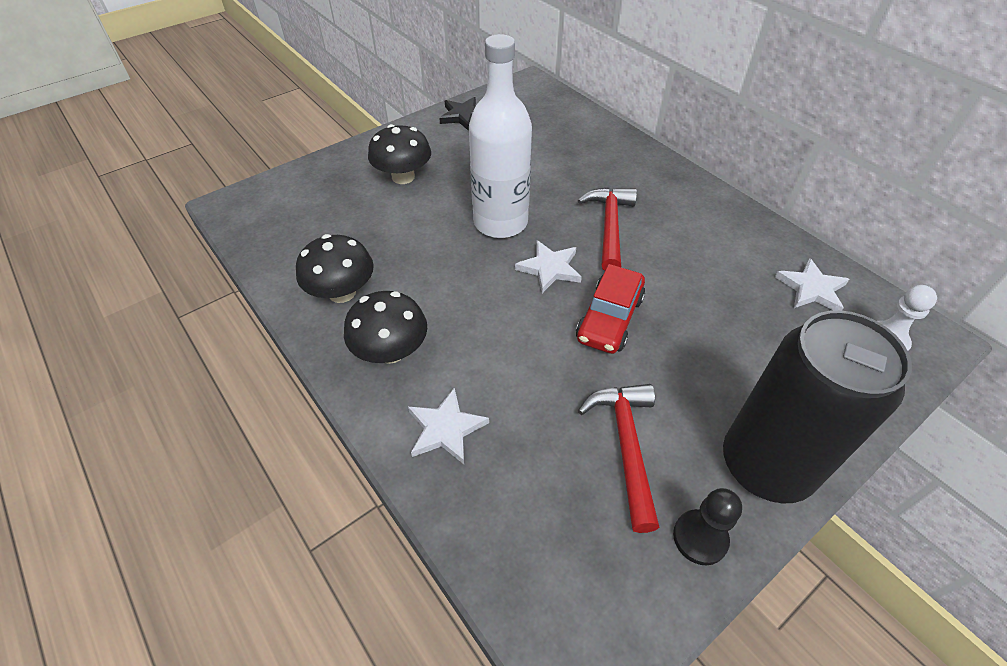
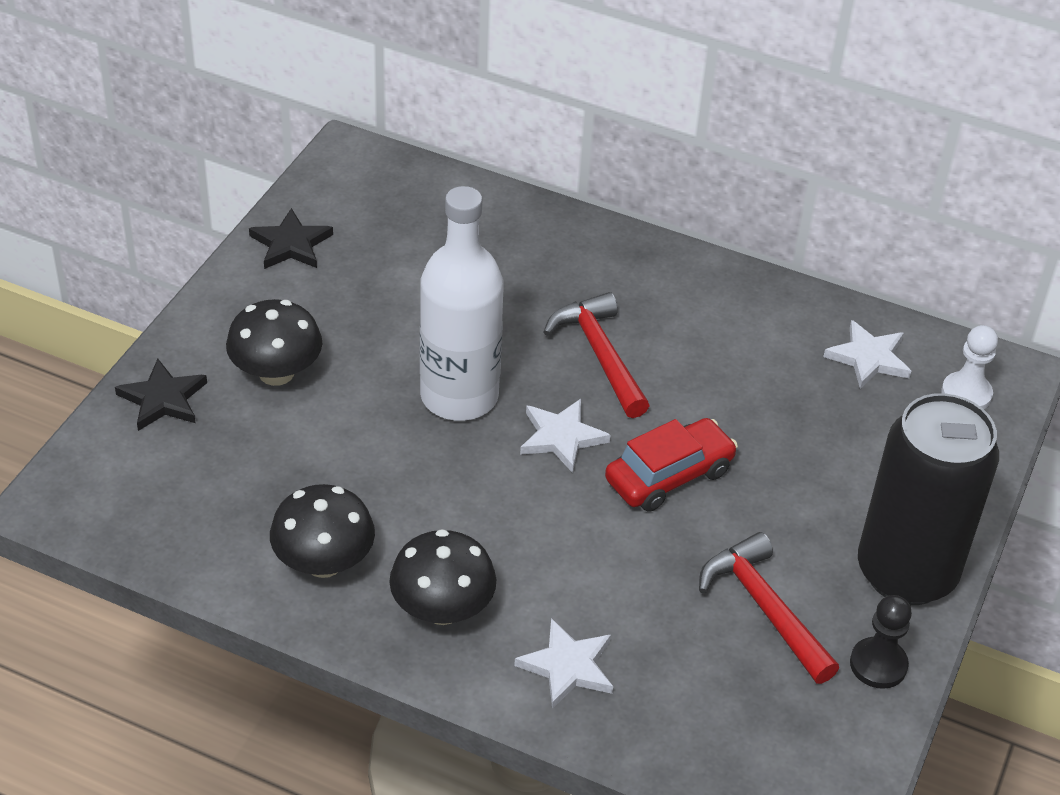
camera: 30 degrees left, 5 degrees down
red car [576,264,645,354] -> red car turned 120 degrees counterclockwise [605,418,738,512]
none -> black star [115,359,207,431]

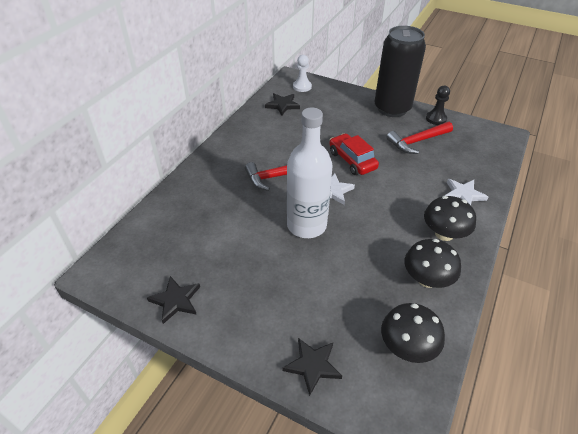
camera: 85 degrees left, 0 degrees up
black mushroom [226,299,323,386] -> black mushroom moved to [381,303,445,363]
white star [823,320,911,389] -> black star [265,93,300,115]

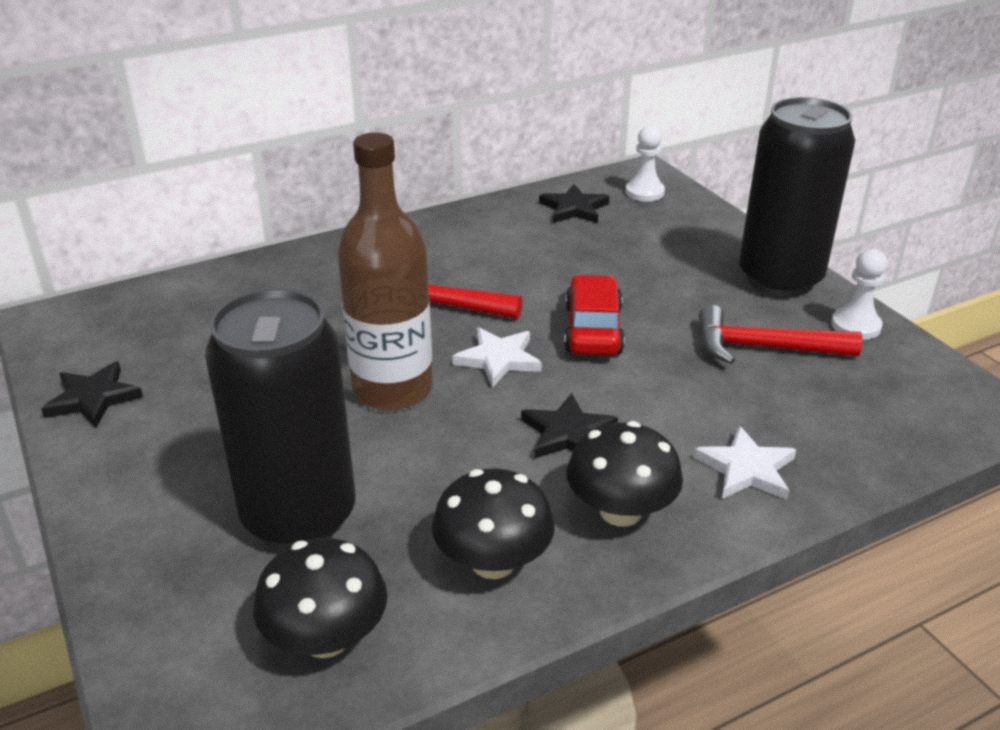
camera: 35 degrees right, 10 degrees down
black star [283,338,342,396] -> black star moved to [521,393,618,459]
white bottle [287,107,332,238] -> brown bottle [337,133,433,410]
black pawn [426,86,450,125] -> white pawn [831,249,887,340]
none -> black can [205,288,356,549]

